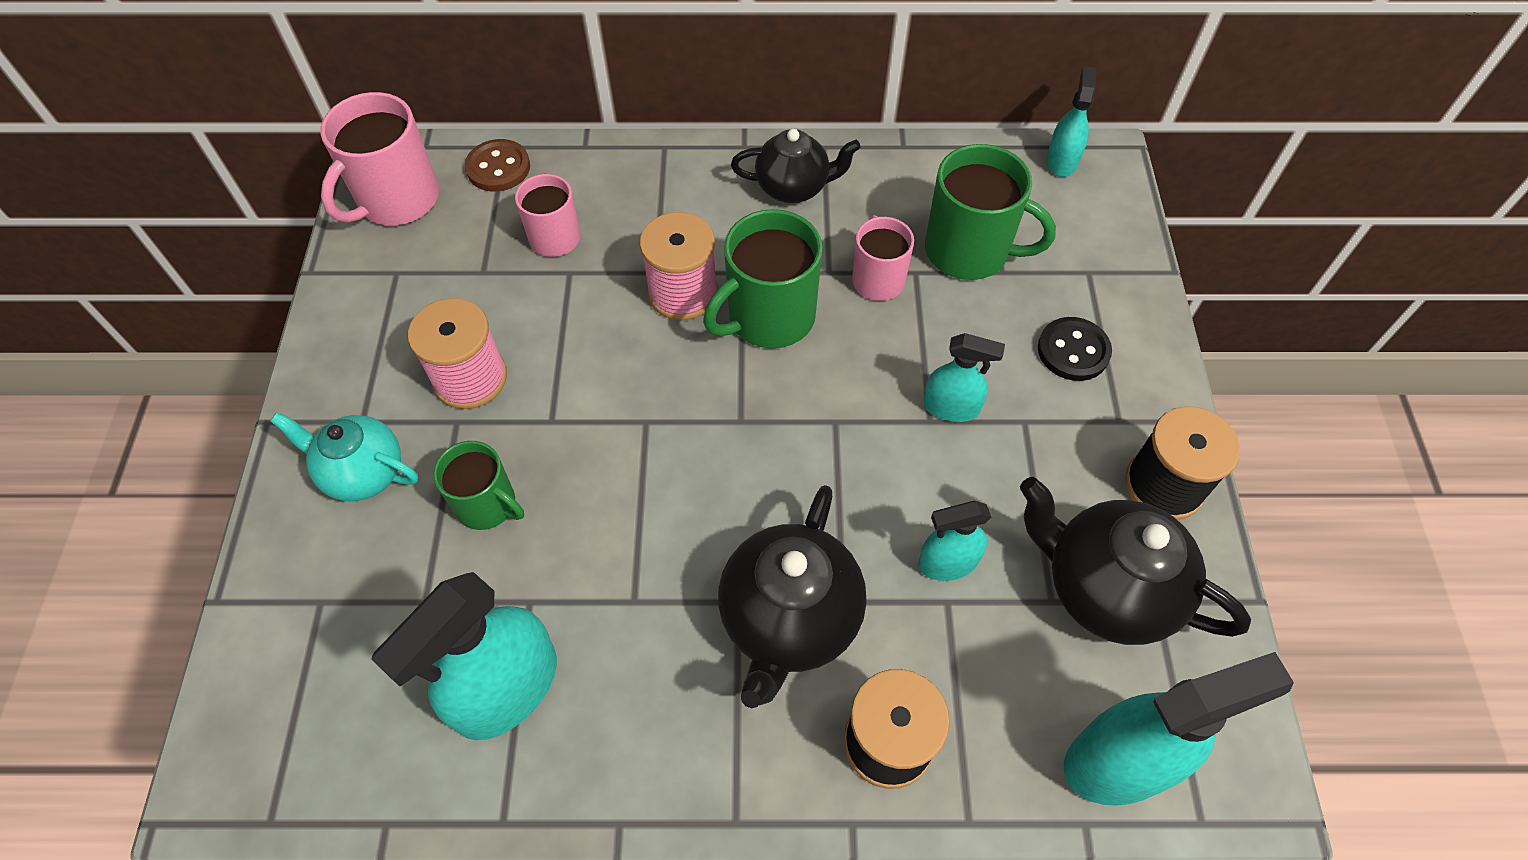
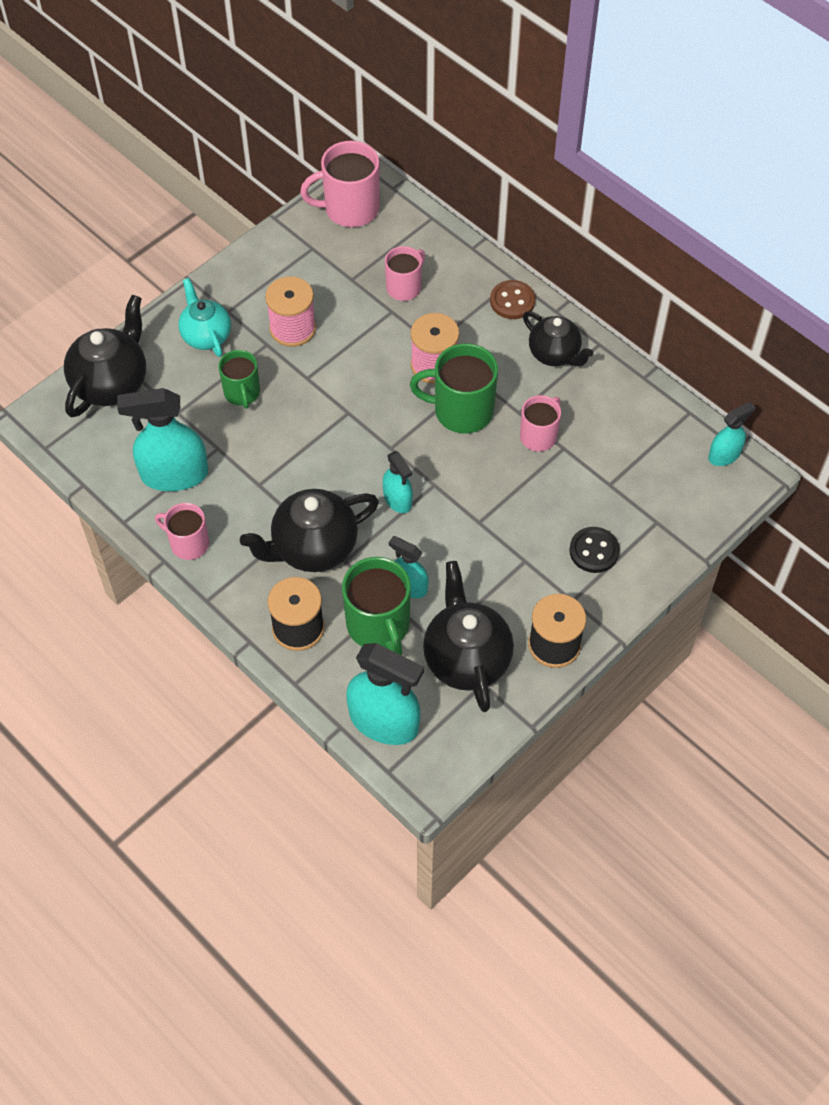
camera: 45 degrees right, 0 degrees up
brown button [465,139,530,192] -> brown button moved to [490,280,535,319]
turquoise spray bottle [923,333,1005,422] -> turquoise spray bottle moved to [383,451,413,513]
green mug [925,144,1056,280] -> green mug moved to [342,557,411,655]
none -> black teapot [64,295,146,417]
none -> pink mug [155,503,209,560]

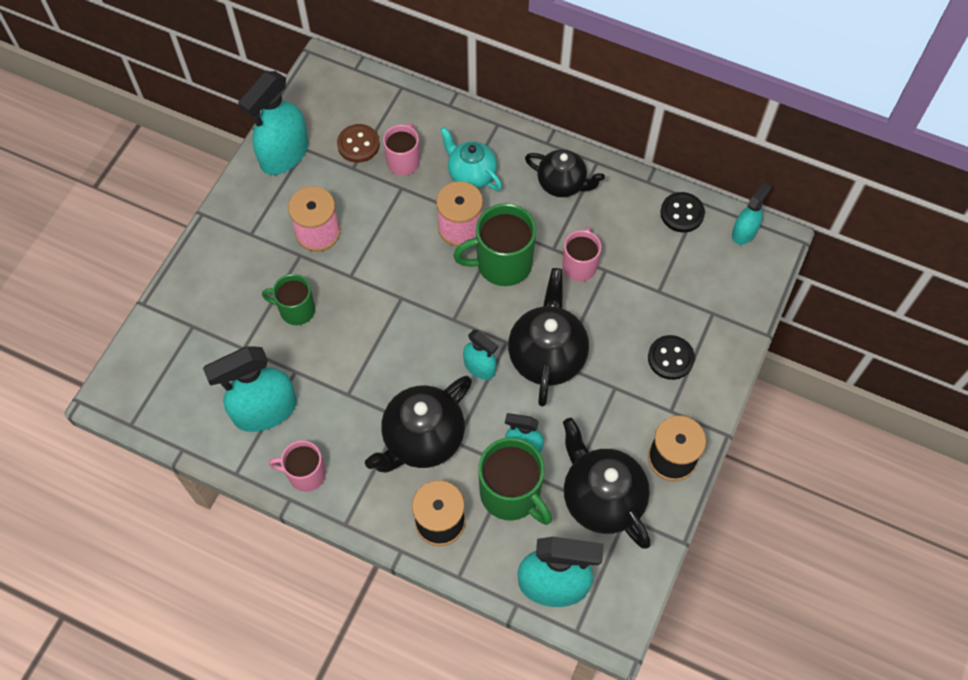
camera: 20 degrees left, 5 degrees up
black teapot [64,295,146,417] -> black teapot moved to [508,268,589,406]
turquoise teapot [178,278,231,357] -> turquoise teapot moved to [440,127,502,191]
green mug [219,350,260,409] -> green mug turned 135 degrees clockwise [262,274,315,325]
pink mug [300,141,379,227] -> none
brown button [490,280,535,319] -> brown button moved to [337,124,380,163]
none -> turquoise spray bottle [238,71,309,175]
none -> black button [660,192,705,233]

